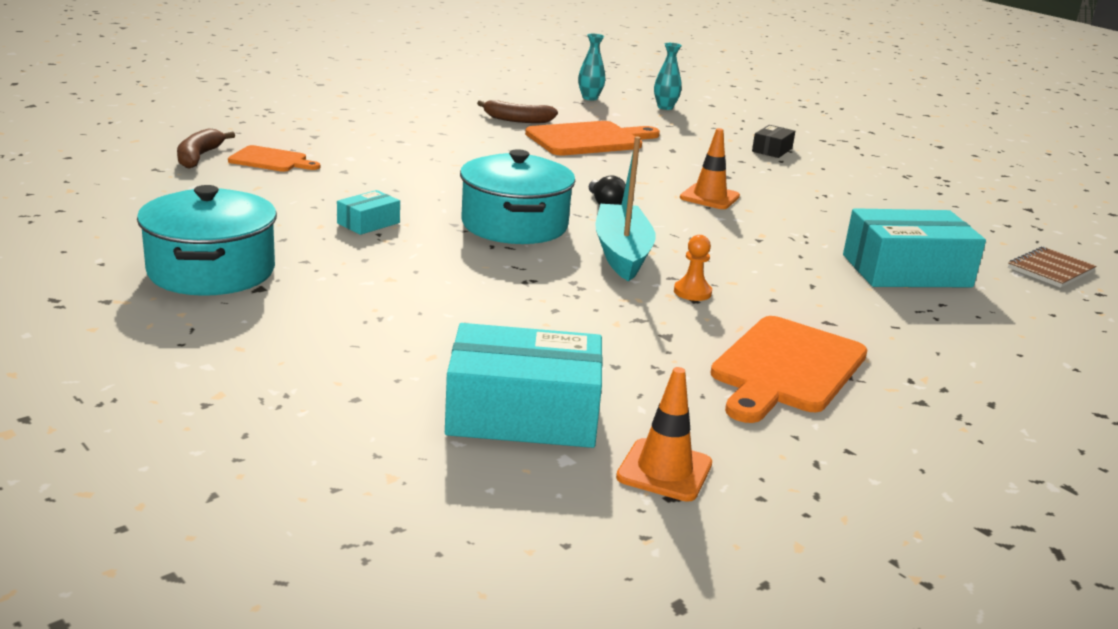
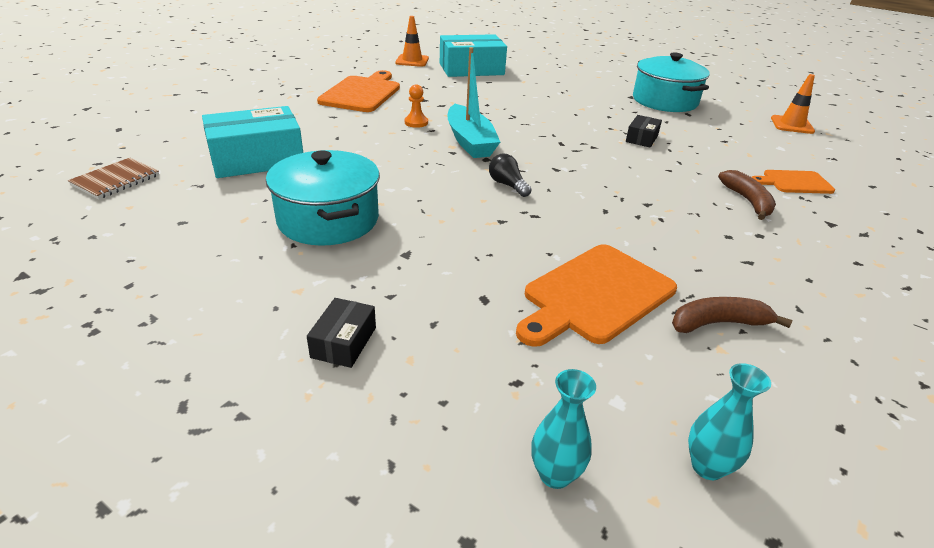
camera: 165 degrees right, 10 degrees up
brown banana [177,128,235,169] -> brown banana moved to [718,170,776,220]
turquoise box [337,190,400,235] -> black box [626,115,662,148]
turquoise pot [460,149,575,244] -> turquoise pot moved to [266,150,380,246]
orange traffic cone [680,128,740,209] -> orange traffic cone moved to [771,74,815,134]

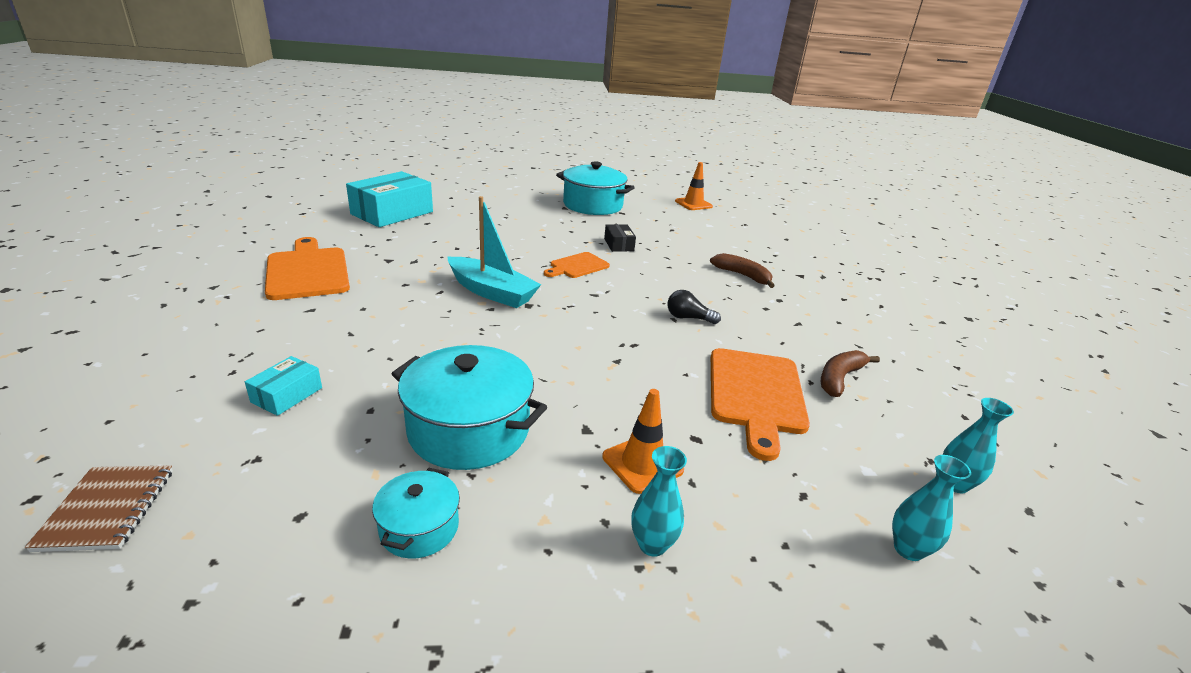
camera: 40 degrees left, 5 degrees down
turquoise box [202,106,303,178] -> turquoise box [245,356,322,416], size x0.48
black box [307,298,376,368] -> turquoise vase [631,446,687,557]
orange traffic cone [395,16,429,67] -> orange traffic cone moved to [602,389,684,494]
orange pawn [405,84,428,128] -> none
black light bulb [489,154,532,197] -> black light bulb moved to [668,290,721,324]
orange cutting board [752,170,835,194] -> orange cutting board moved to [544,252,610,278]
none -> turquoise pot [372,468,460,559]

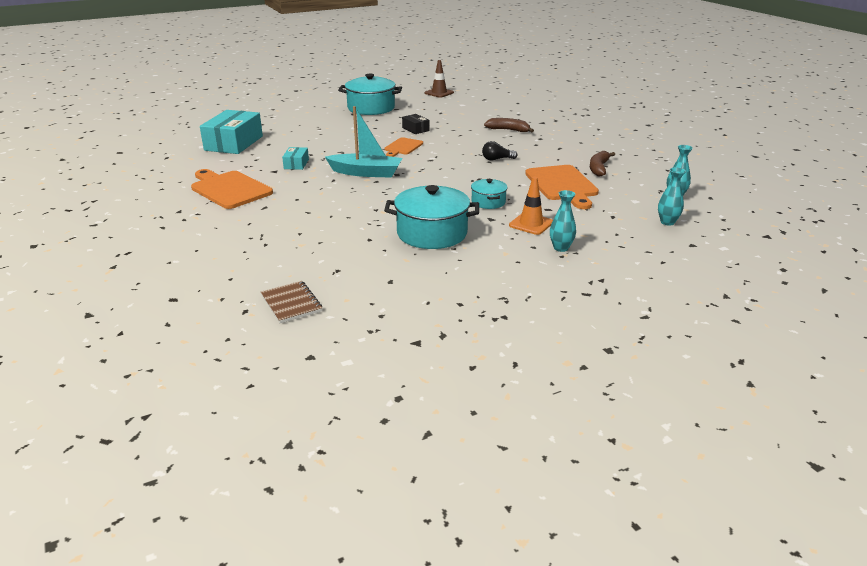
camera: 20 degrees left, 0 degrees up
turquoise box [245,356,322,416] -> turquoise box moved to [282,147,309,170]
turquoise pot [372,468,460,559] -> turquoise pot moved to [471,179,508,209]
orange traffic cone [675,162,713,210] -> brown traffic cone [425,60,454,98]

